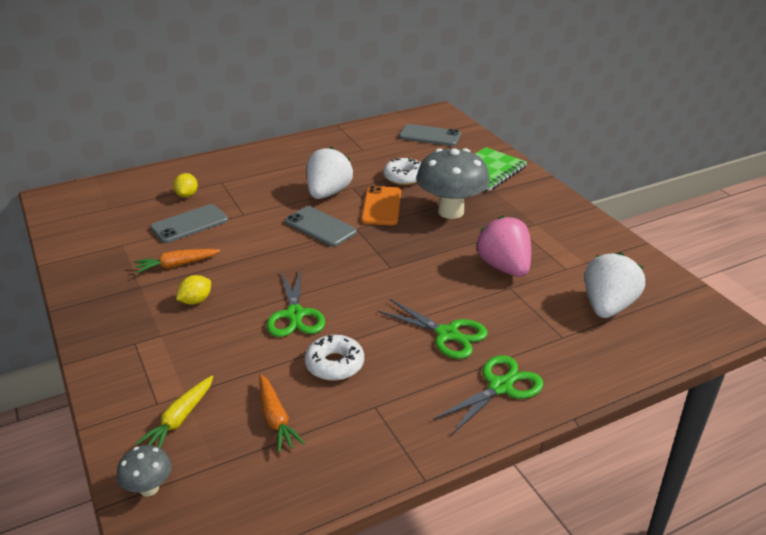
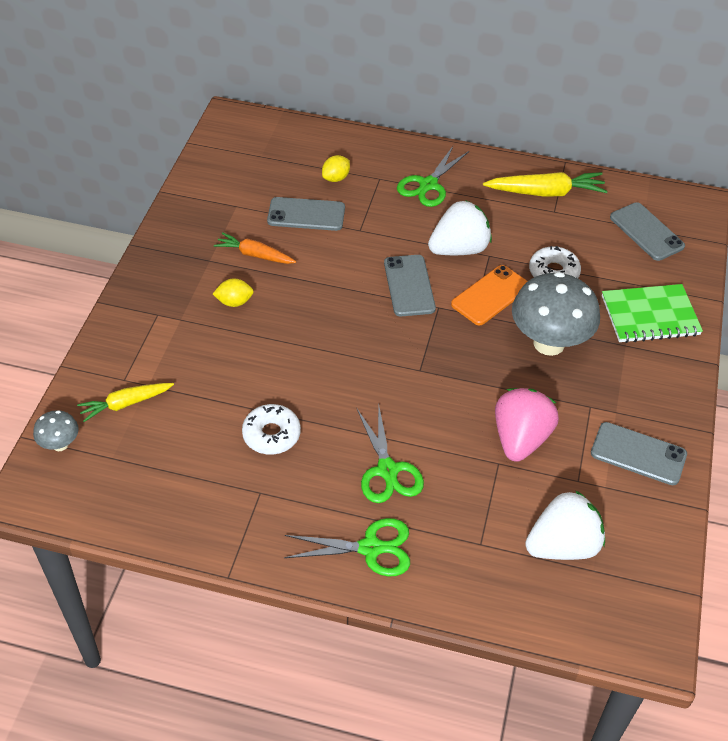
camera: 40 degrees right, 15 degrees up
orange carrot [259,375,305,453] -> none
green scissors [267,269,325,337] -> green scissors moved to [397,146,469,207]
none -> yellow carrot [483,172,608,197]
none -> grey phone [591,422,687,485]

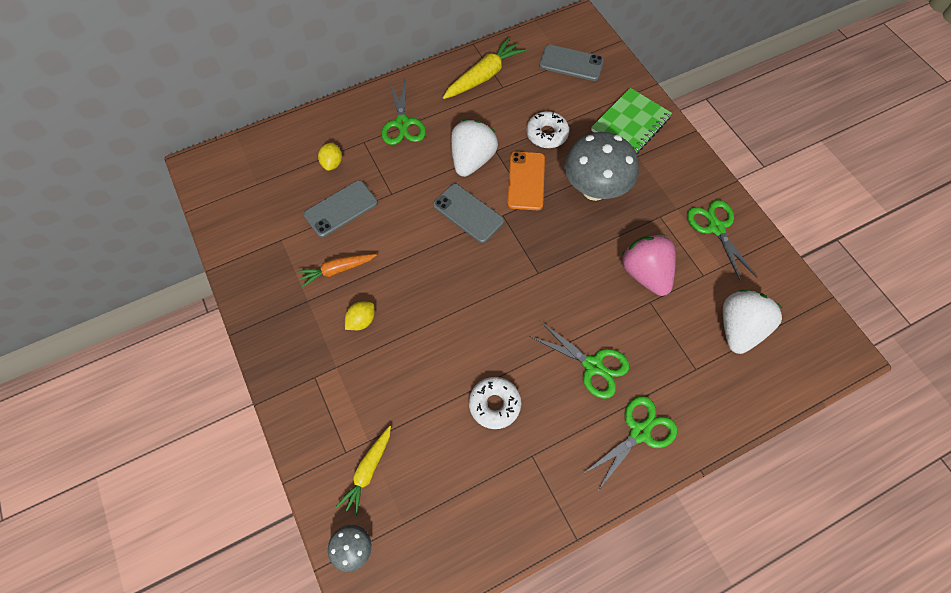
camera: 40 degrees left, 15 degrees up
grey phone [591,422,687,485] -> green scissors [687,200,758,282]

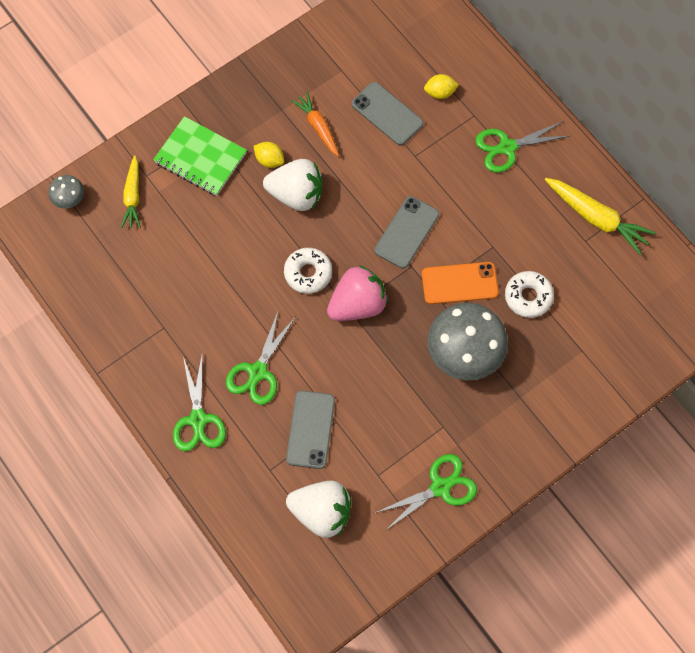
camera: 80 degrees right, 5 degrees up
yellow carrot [336,426,391,517] -> yellow carrot turned 105 degrees counterclockwise [121,156,141,228]
white strawberry [451,120,498,177] -> white strawberry moved to [263,159,322,211]
white donut [469,377,521,429] -> white donut moved to [284,248,332,294]
grey phone [539,45,604,81] -> grey phone moved to [286,391,335,469]
green scissors [583,396,677,489] -> green scissors turned 45 degrees clockwise [173,356,226,451]
green notebook [591,88,672,154] -> green notebook moved to [153,116,247,196]
pink strawberry [621,234,676,296] -> pink strawberry moved to [327,265,388,321]

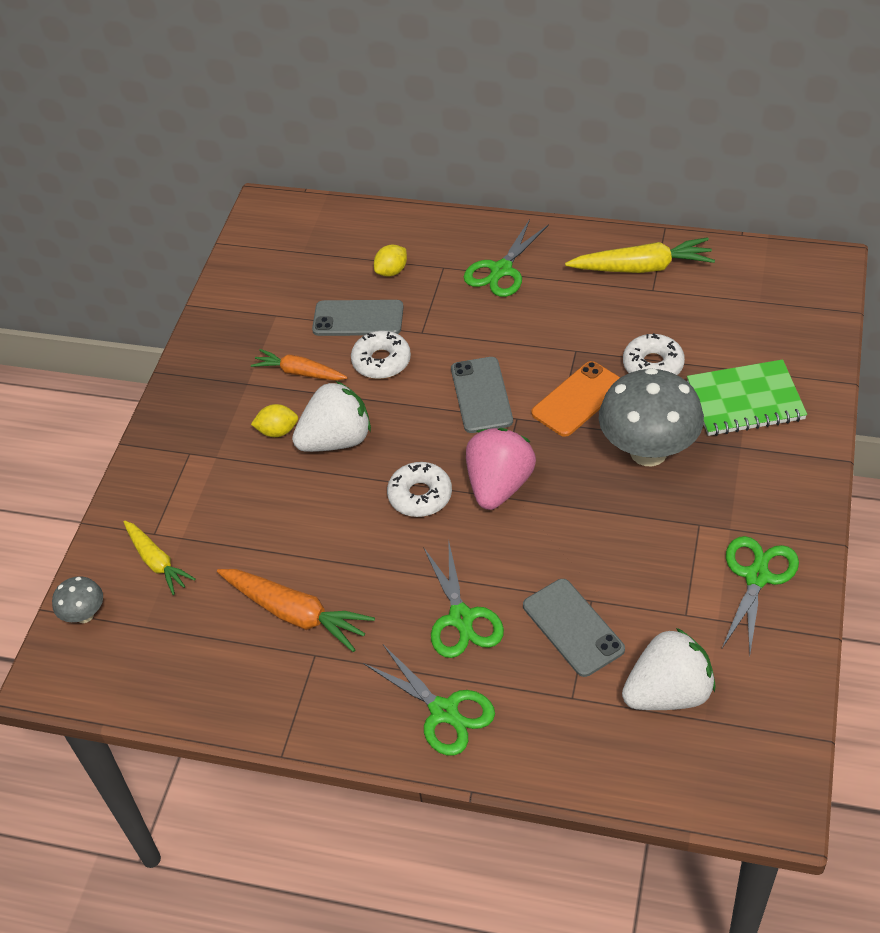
camera: 35 degrees left, 20 degrees down
green notebook [153,116,247,196] -> green notebook moved to [687,359,807,436]
none -> orange carrot [217,569,375,652]
none -> white donut [351,331,411,379]

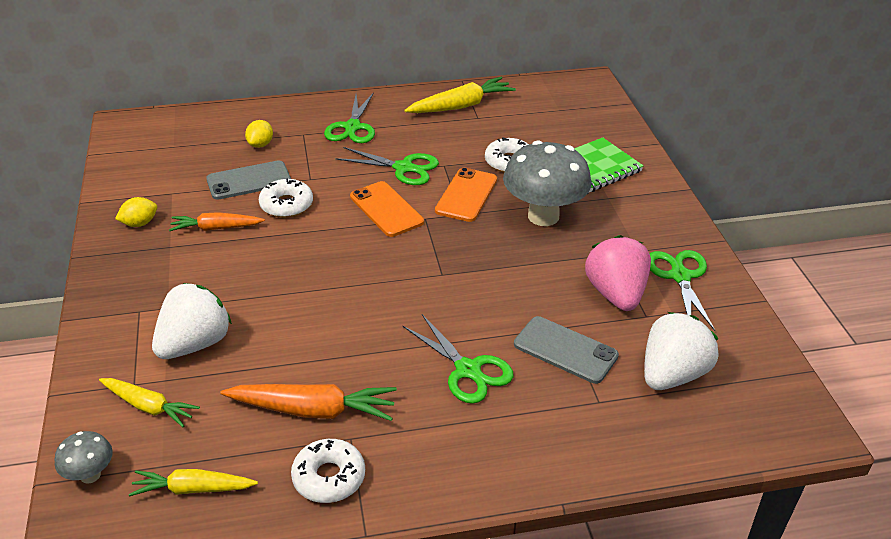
camera: 30 degrees left, 10 degrees down
yellow lemon [251,404,298,437] -> yellow lemon moved to [115,197,157,227]
white strawberry [292,381,371,452] -> white strawberry moved to [152,283,232,359]
green scissors [363,645,495,756] -> green scissors moved to [336,147,439,185]
white donut [387,462,452,517] -> white donut moved to [291,439,365,503]
grey phone [451,357,513,433] -> orange phone [350,181,424,237]
pink strawberry [466,428,536,510] -> pink strawberry moved to [585,235,651,311]
none -> yellow carrot [129,469,258,496]

